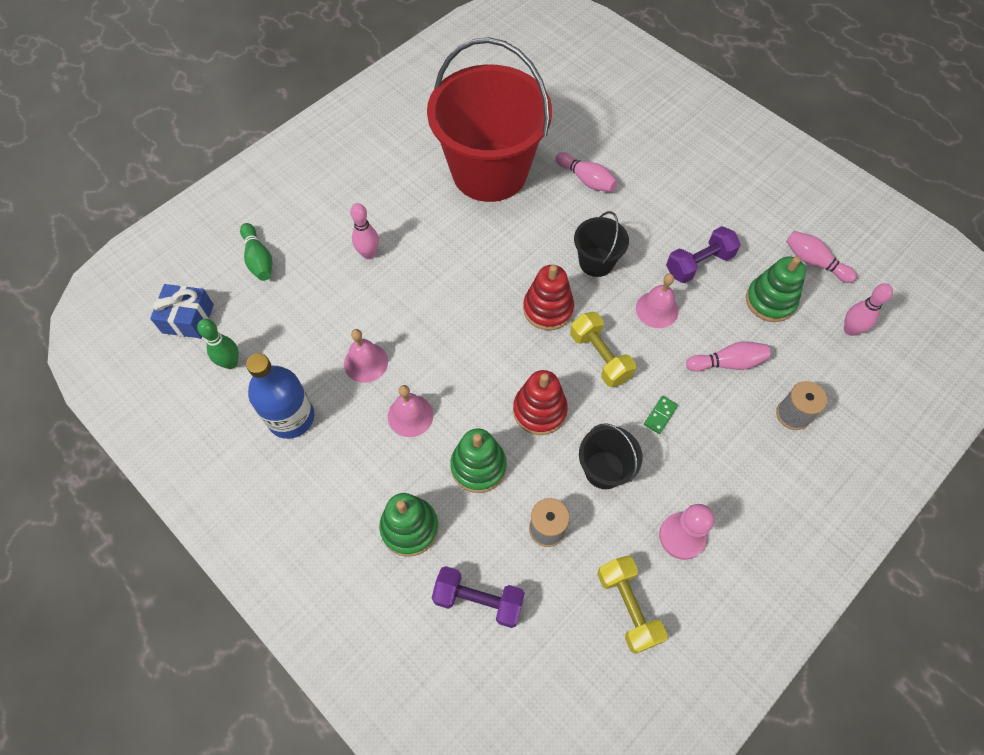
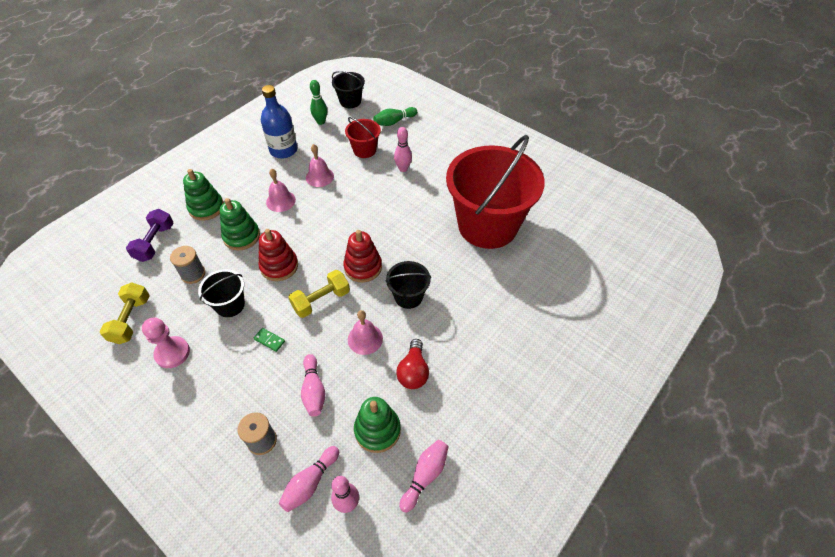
camera: 85 degrees right, 10 degrees down
blue gift [150,284,214,338] -> black bucket [332,71,365,108]
pink bowling pin [556,152,617,192] -> pink bowling pin moved to [279,446,339,512]
yellow dumbbell [597,556,668,654] -> yellow dumbbell turned 60 degrees counterclockwise [100,282,150,344]
purple dumbbell [666,226,741,283] -> red light bulb [396,339,429,389]
none -> red bucket [345,117,381,158]

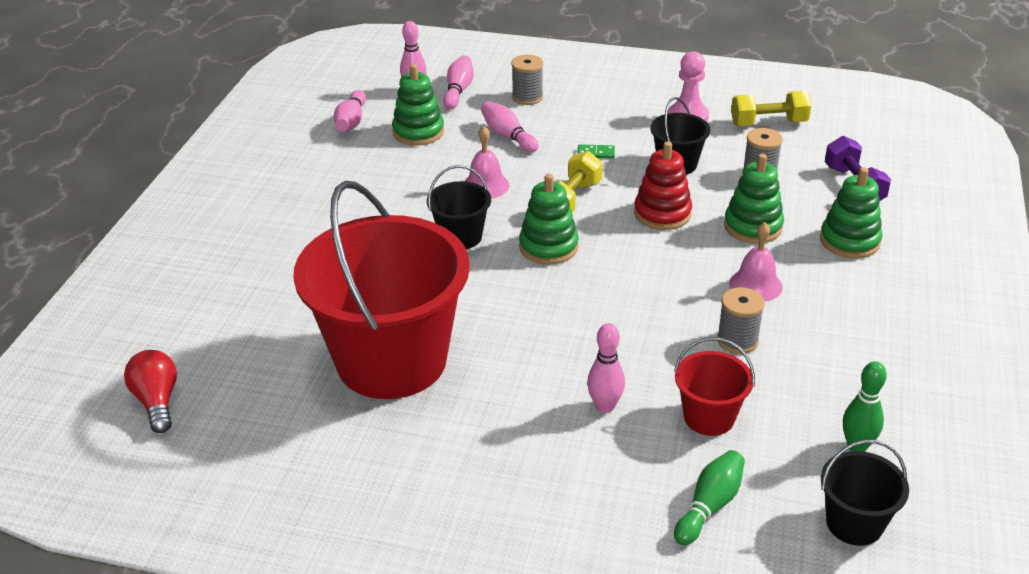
camera: 155 degrees right, 15 degrees down
yellow dumbbell [100,282,150,344] -> yellow dumbbell turned 75 degrees counterclockwise [731,91,812,126]
blue bottle [261,85,298,159] -> none
pink bell [306,144,334,187] -> grey spool [717,287,764,354]
red stacking toy [343,230,382,283] -> green stacking toy [519,174,579,265]
red light bulb [396,339,429,389] -> red light bulb moved to [124,350,177,433]

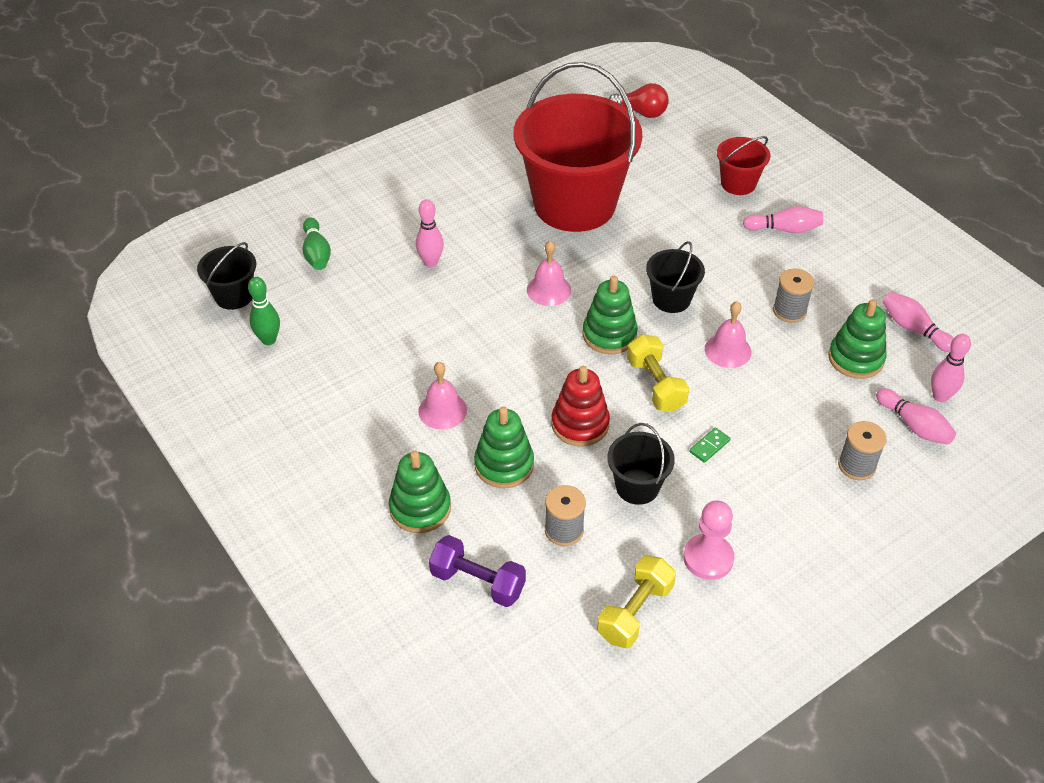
camera: 130 degrees right, 10 degrees up
pink bowling pin [481,101,538,153] -> pink bowling pin moved to [743,206,823,233]
red bucket [674,337,755,436] -> red bucket moved to [717,136,770,195]
grey spool [717,287,764,354] -> grey spool moved to [773,269,814,323]
none -> pink bell [527,241,571,306]

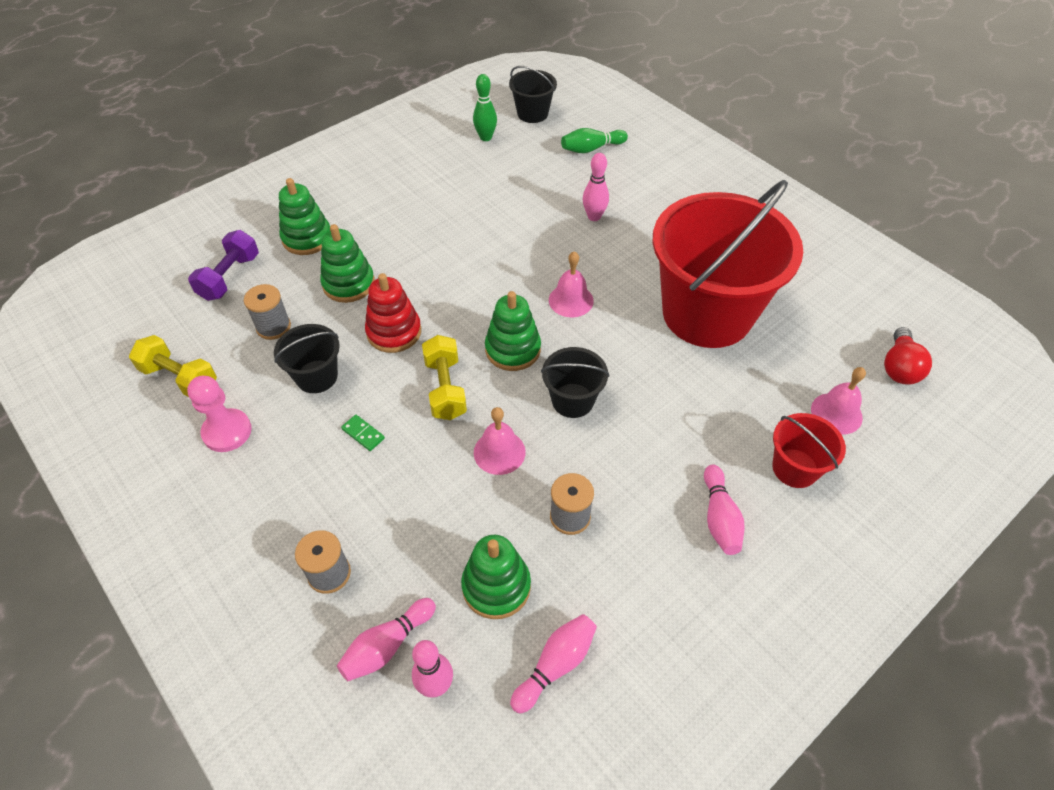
camera: 85 degrees right, 5 degrees up
pink bell [418,362,467,429] -> pink bell moved to [811,367,866,434]
yellow dumbbell [627,334,689,412] -> yellow dumbbell turned 75 degrees counterclockwise [422,335,467,420]

